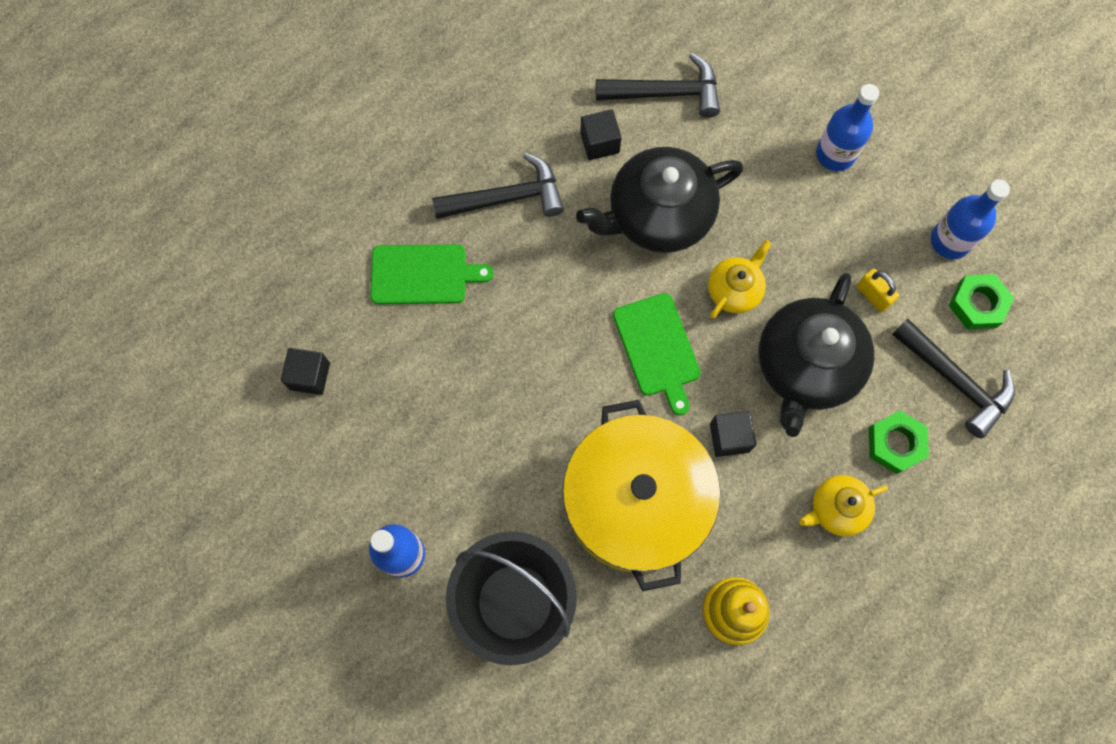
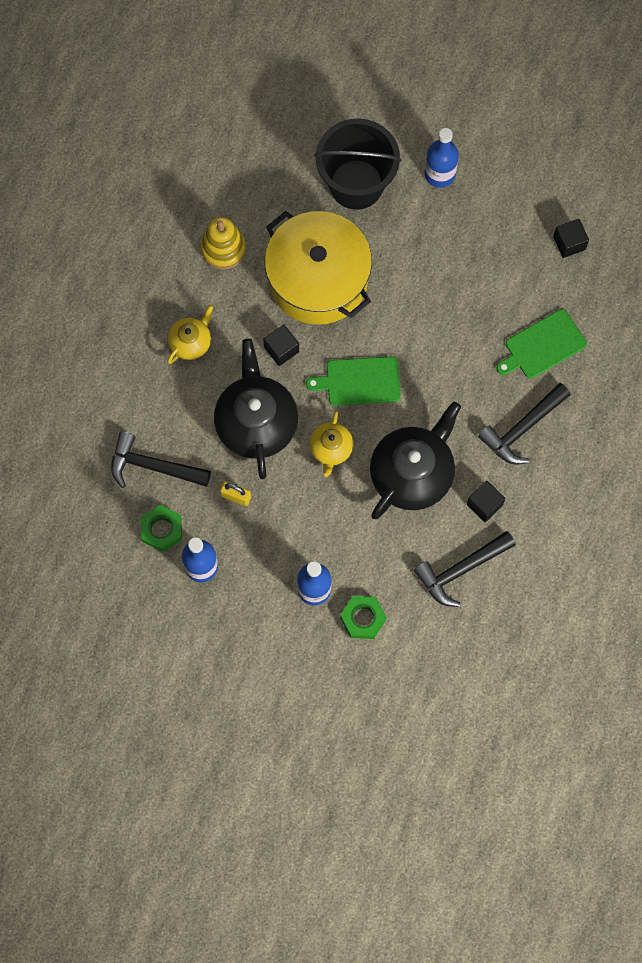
camera: 150 degrees right, 0 degrees up
green cutting board [613,293,701,415] -> green cutting board turned 45 degrees counterclockwise [306,356,401,406]
green nut [869,411,929,474] -> green nut moved to [340,596,387,639]

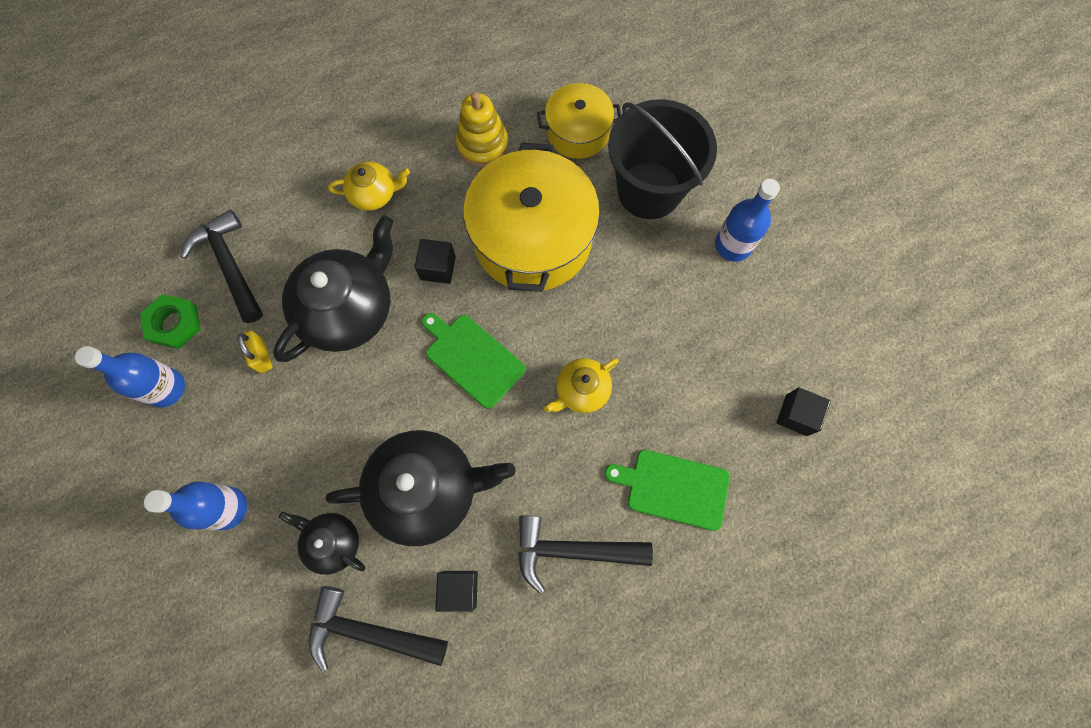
camera: 45 degrees right, 0 degrees up
yellow teapot [310,411,354,477] -> yellow teapot moved to [544,358,619,413]
green nut [340,596,387,639] -> none
none -> black teapot [279,511,365,575]
none -> yellow pot [537,83,621,159]

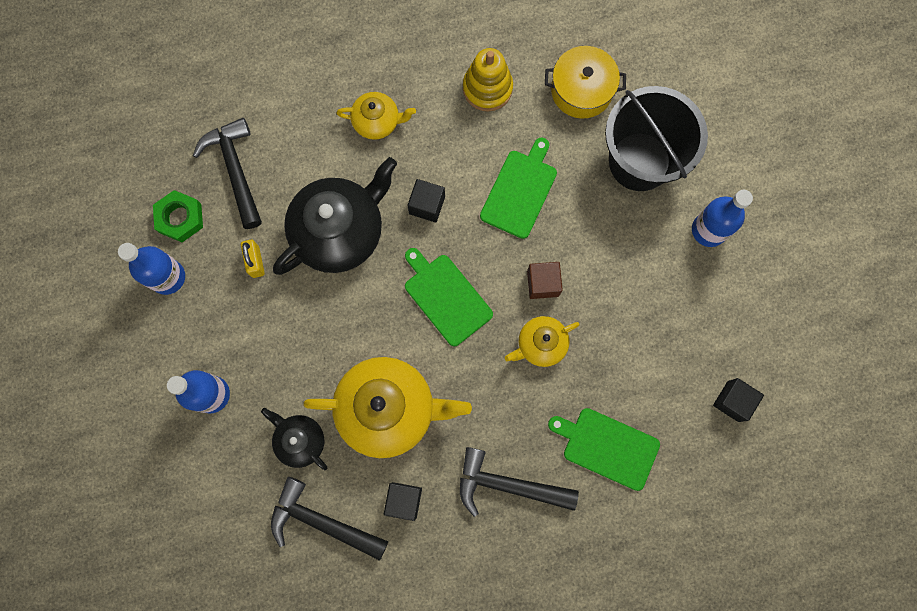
camera: 10 degrees right, 5 degrees up
black teapot [326,430,515,546] -> yellow teapot [303,357,472,458]
yellow pot [463,143,600,292] -> green cutting board [480,138,557,239]
none -> brown cube [527,262,563,299]

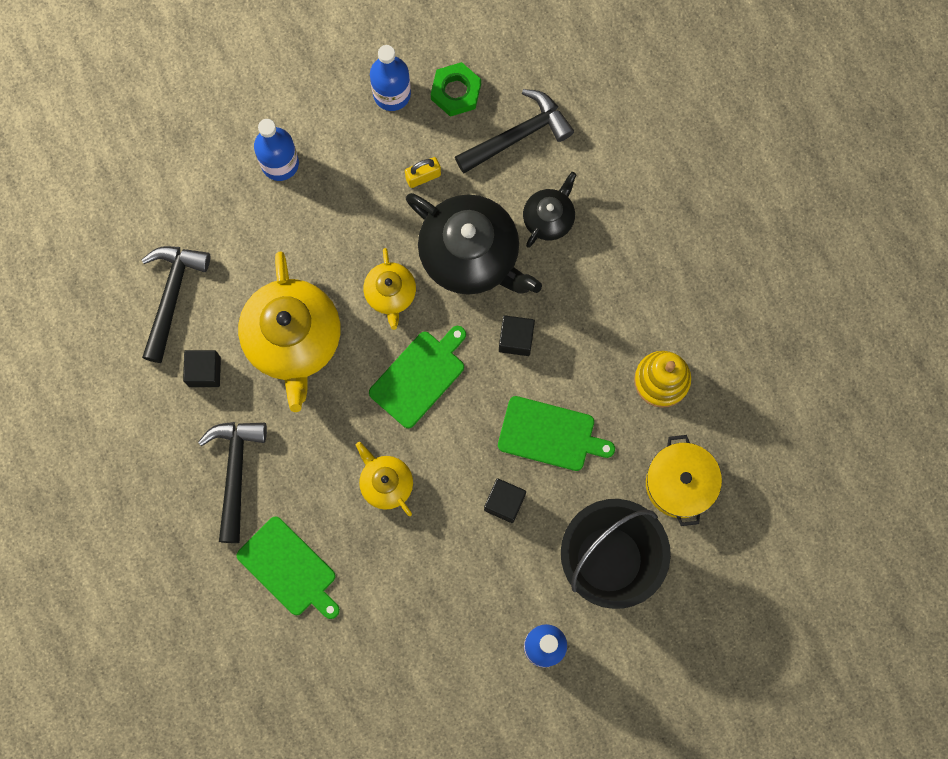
camera: 80 degrees right, 0 degrees up
black teapot [261,408,327,470] -> black teapot moved to [523,172,576,248]
yellow teapot [336,92,416,140] -> yellow teapot moved to [364,248,416,330]
brown cube [527,262,563,299] -> none
green cutting board [548,408,660,491] -> green cutting board turned 120 degrees clockwise [236,516,340,619]
black cube [713,378,764,422] -> black cube moved to [484,478,526,523]

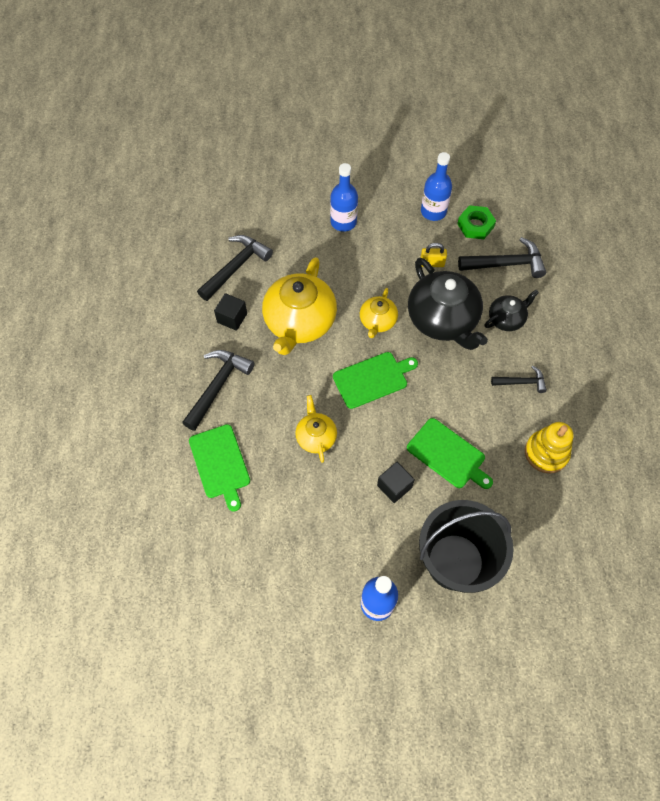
camera: 25 degrees right, 15 degrees down
black cube [499,315,535,356] -> none
yellow pot [646,435,722,526] -> none
none -> black hammer [491,365,547,393]

